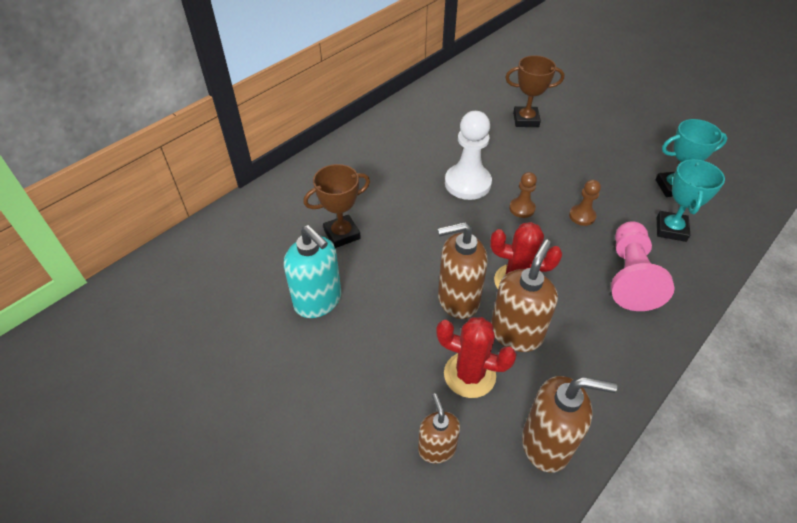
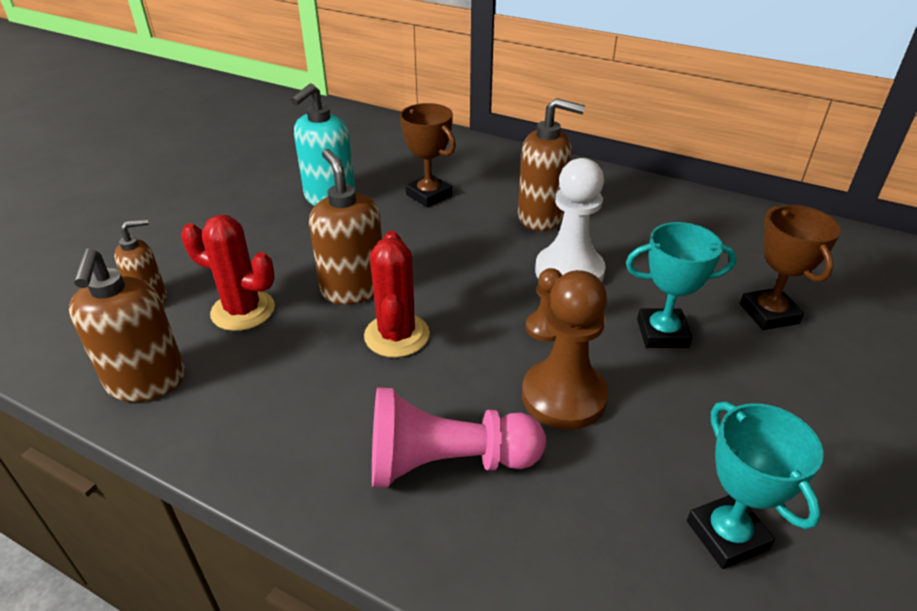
camera: 75 degrees right, 10 degrees down
red cactus [436,317,517,398] -> red cactus turned 75 degrees counterclockwise [181,215,275,331]
brown soap dispenser [491,240,558,352] -> brown soap dispenser moved to [518,98,585,231]
brown pawn [569,180,601,226] -> brown pawn [522,270,609,430], size x1.90
turquoise trophy [657,159,725,242] -> turquoise trophy moved to [626,222,737,348]

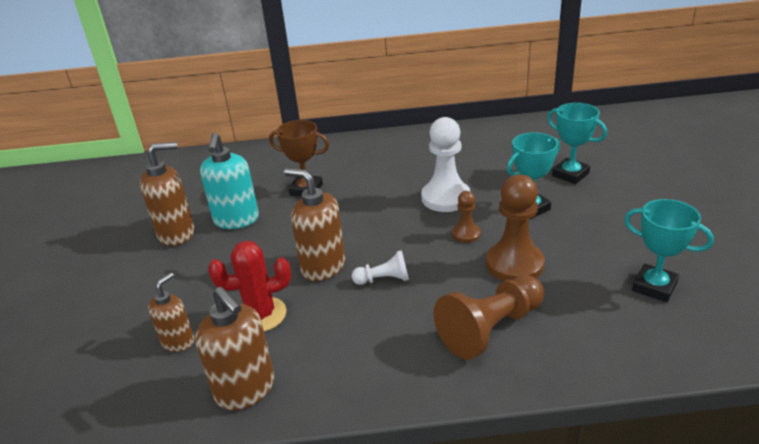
camera: 30 degrees left, 5 degrees down
red cactus [364,231,430,358] -> white pawn [352,250,409,285]
pink pawn [372,388,546,487] -> brown pawn [434,275,544,360]
brown soap dispenser [518,98,585,231] -> brown soap dispenser moved to [140,142,195,246]
brown trophy [740,205,841,330] -> turquoise trophy [547,103,607,184]

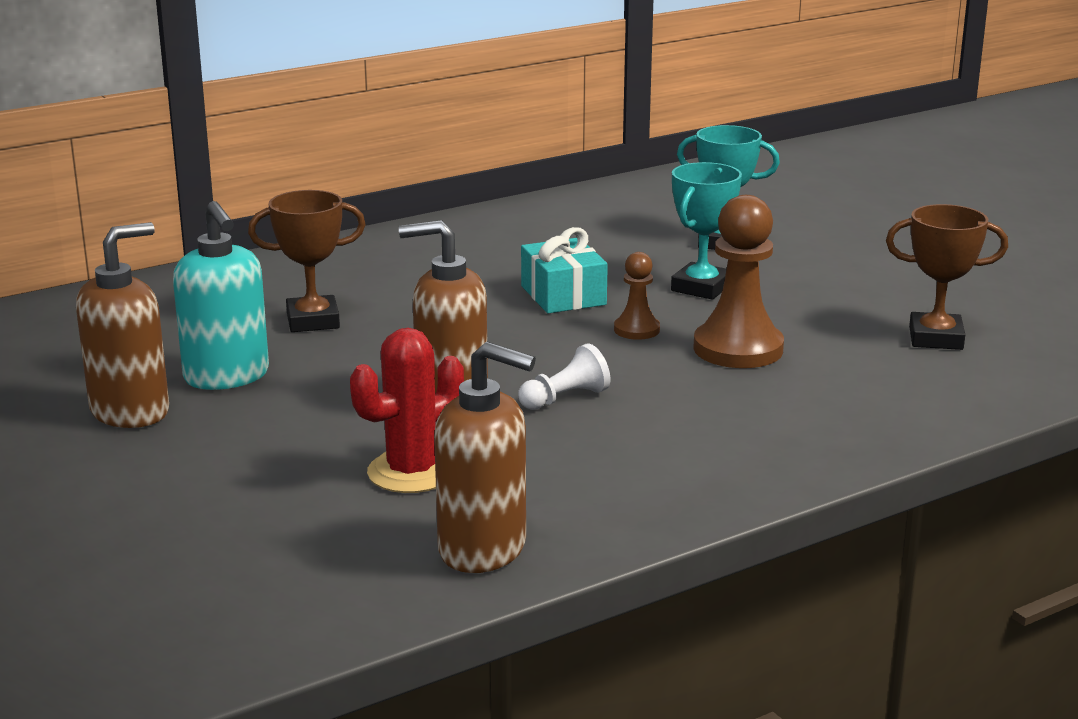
camera: 30 degrees left, 10 degrees down
brown soap dispenser [148,272,194,352] -> none
white pawn [421,117,471,212] -> turquoise gift [521,227,608,313]
brown pawn [434,275,544,360] -> none
turquoise trophy [624,199,714,302] -> brown trophy [886,204,1008,350]

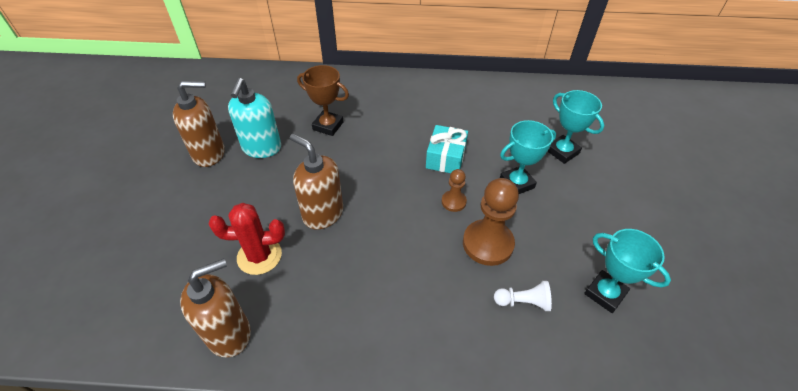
camera: 35 degrees right, 25 degrees up
brown soap dispenser [434,342,536,573] -> brown soap dispenser turned 90 degrees counterclockwise [180,258,251,357]
white pawn [518,343,611,410] -> white pawn moved to [494,281,552,311]
brown trophy [886,204,1008,350] -> turquoise trophy [584,229,671,313]

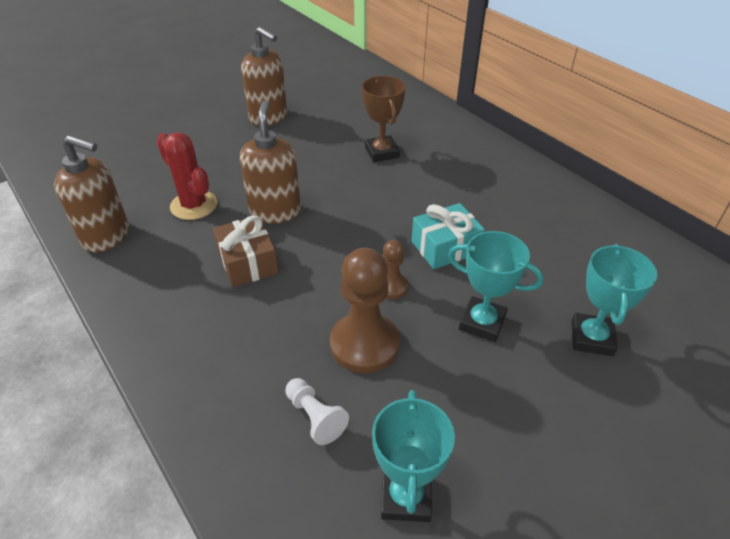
camera: 50 degrees right, 5 degrees down
turquoise soap dispenser [228,78,281,158] -> none
none -> brown gift [213,215,279,287]

